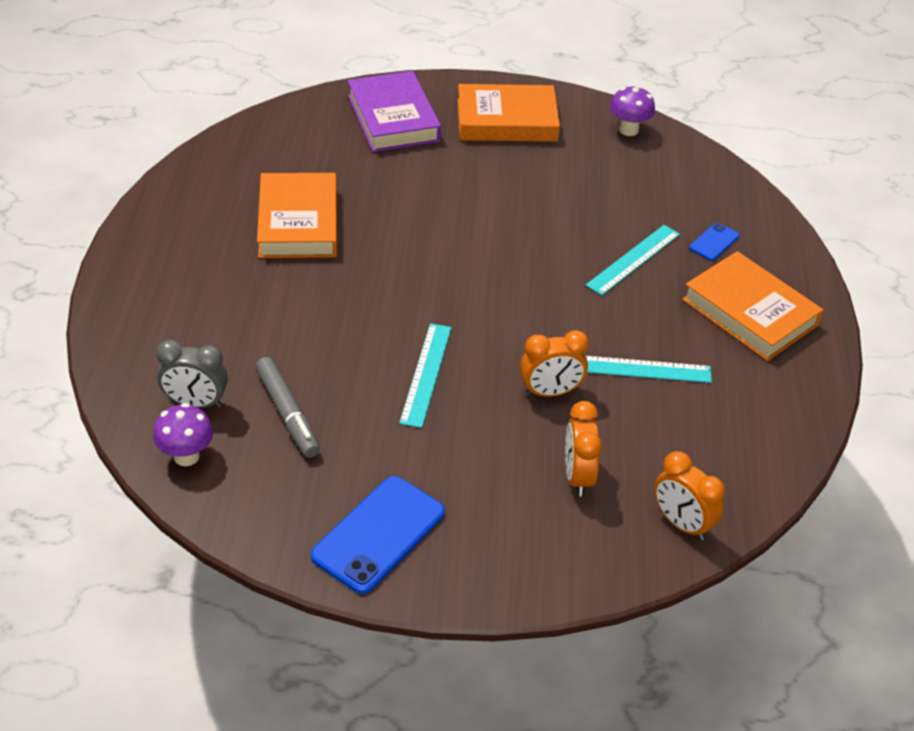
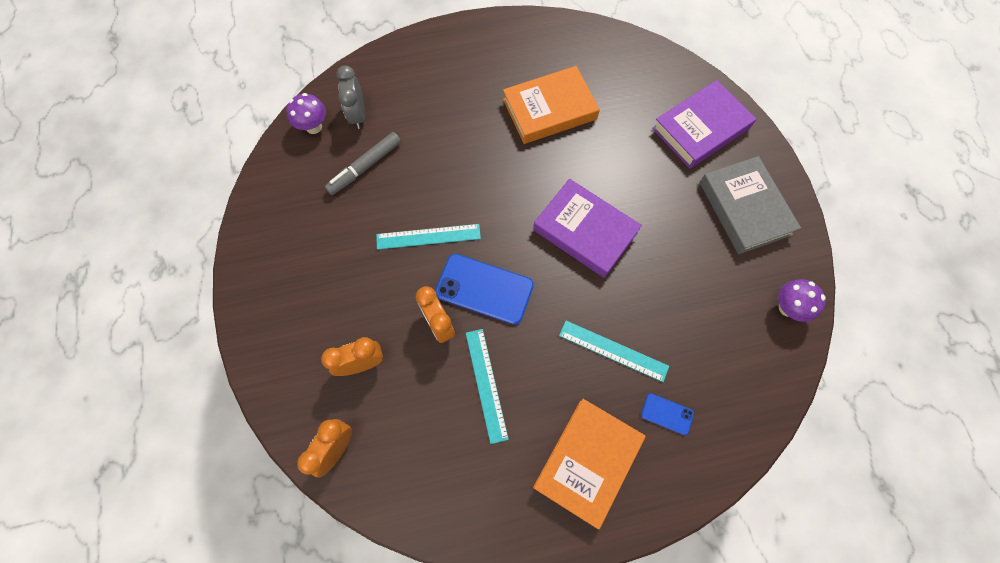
camera: 75 degrees right, 25 degrees up
blue phone [311,476,445,594] -> blue phone moved to [435,254,534,325]
orange book [457,84,560,142] -> grey book [700,156,801,254]
none -> purple book [533,179,642,278]

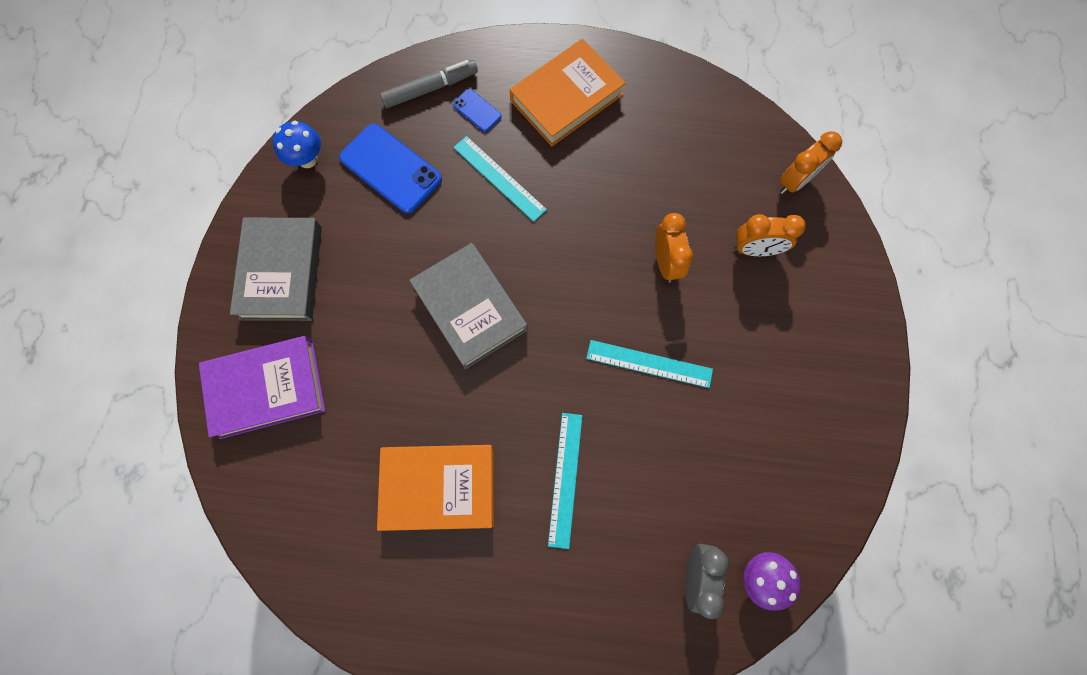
camera: 160 degrees left, 5 degrees up
grey marker [325,132,401,195] -> grey marker moved to [380,60,478,108]
blue phone [435,254,534,325] -> blue phone moved to [339,124,442,214]
turquoise ruler [466,329,509,444] -> turquoise ruler moved to [548,413,583,549]
purple book [533,179,642,278] -> grey book [409,243,528,369]
purple mushroom [778,279,826,322] -> blue mushroom [273,121,321,168]

